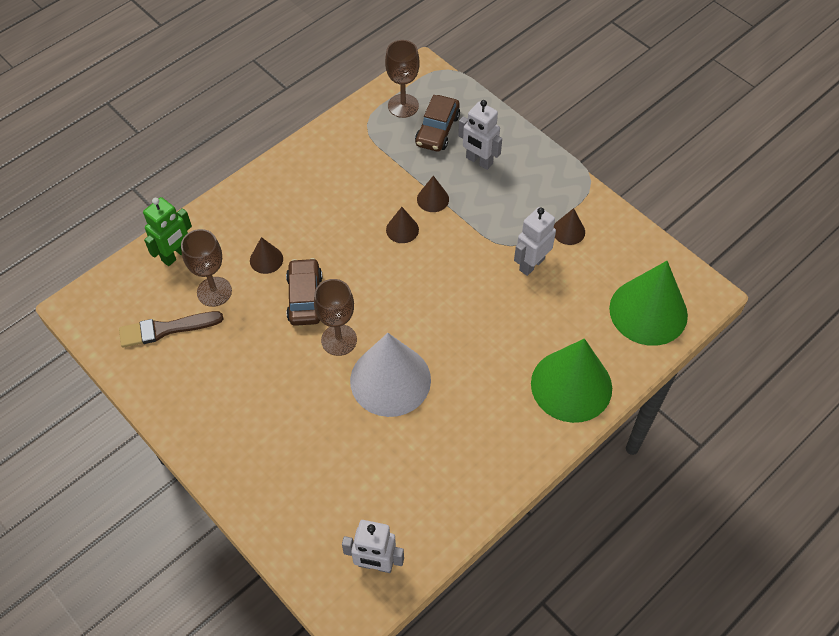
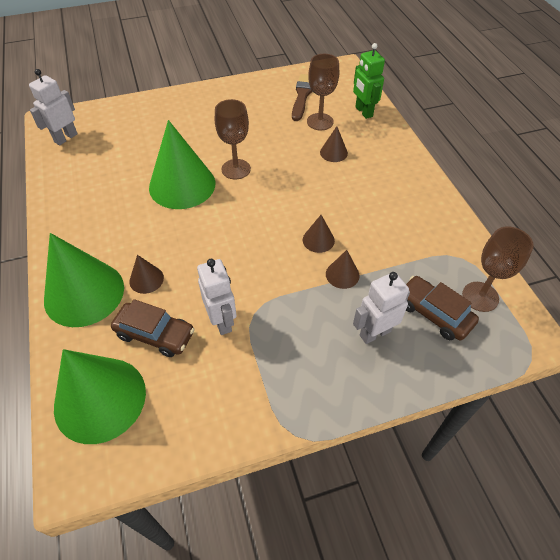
camera: 115 degrees right, 5 degrees down
brown car [286,258,322,326] -> brown car moved to [111,299,194,357]
white cone [350,333,431,417] -> green cone [149,120,215,209]
brown cone [554,208,585,245] -> brown cone moved to [129,255,164,294]

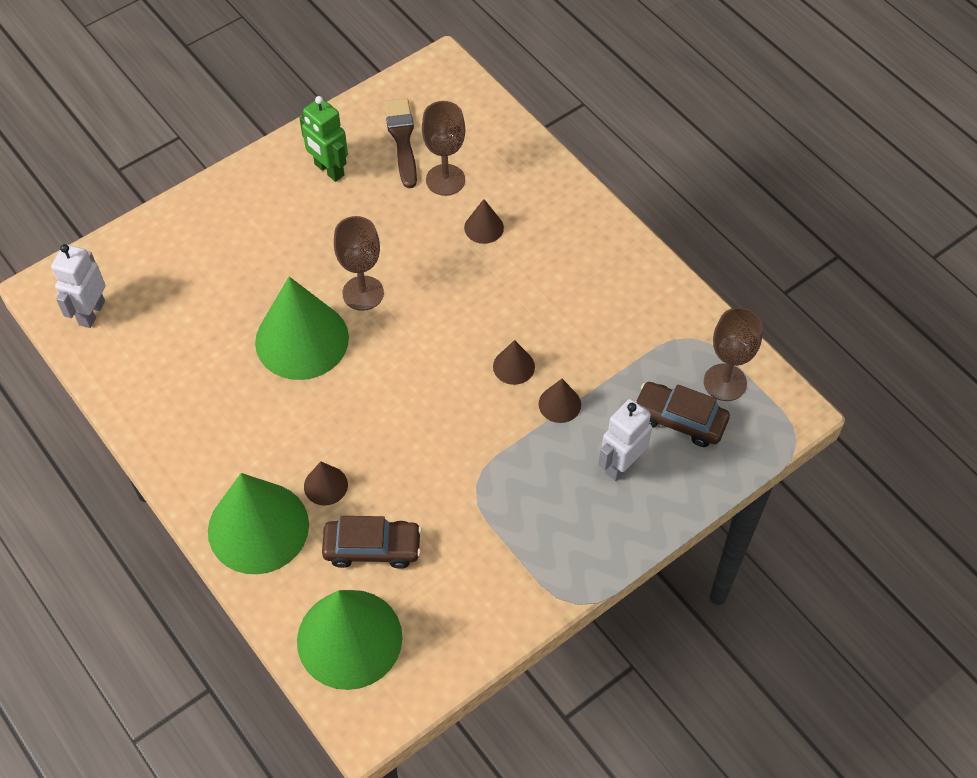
camera: 20 degrees left, 5 degrees up
white robot [197,259,237,335] -> none
green robot [353,43,385,119] -> green robot moved to [299,96,348,182]

